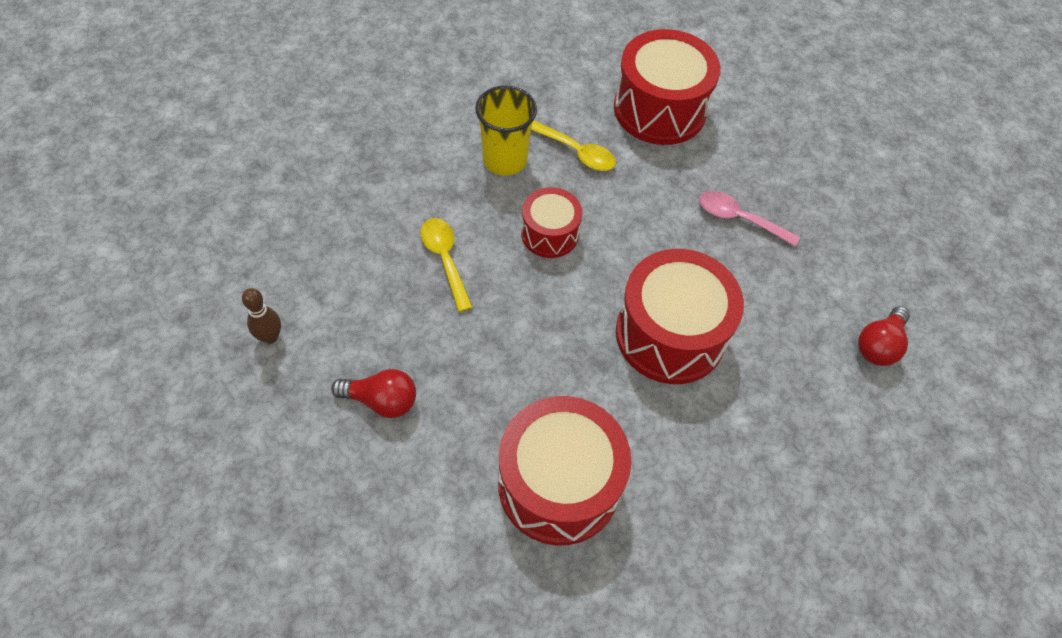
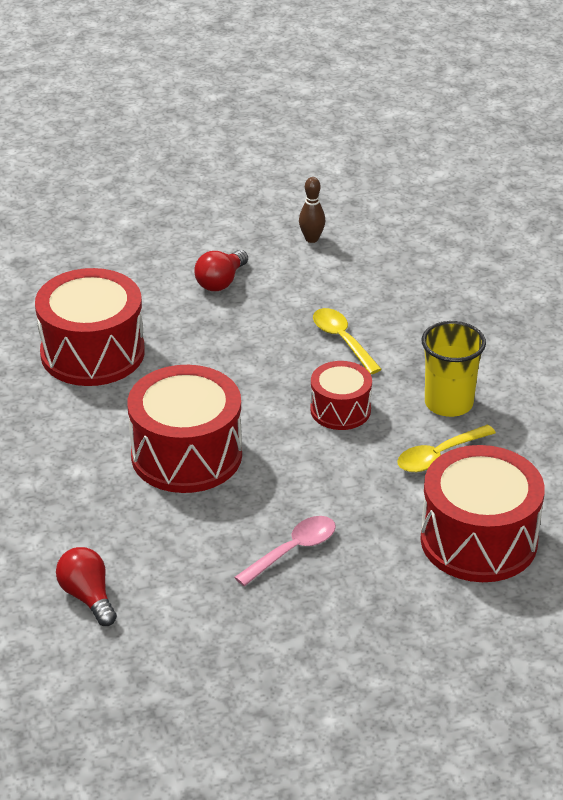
camera: 115 degrees right, 20 degrees down
yellow spoon [420,218,473,312] -> yellow spoon turned 120 degrees counterclockwise [313,308,382,374]

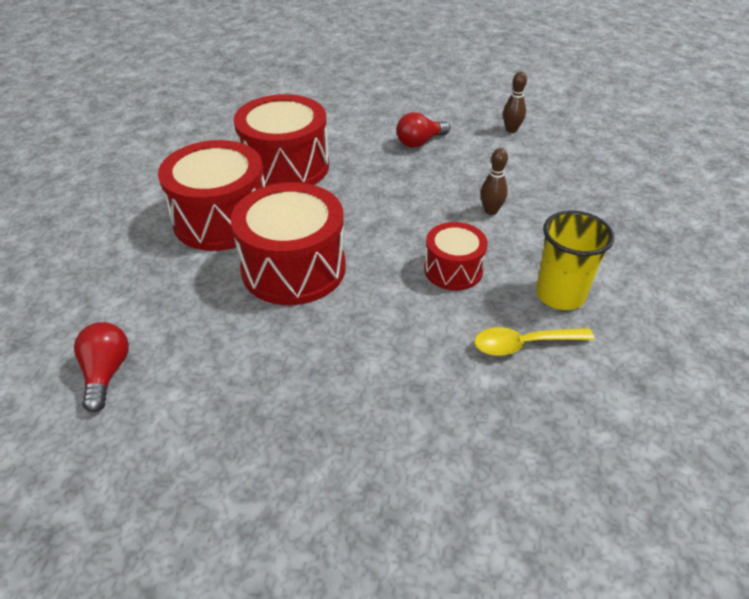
camera: 25 degrees right, 5 degrees up
pink spoon [234,516,336,586] -> none
yellow spoon [313,308,382,374] -> brown bowling pin [481,148,508,215]
red drum [420,445,545,582] -> red drum moved to [158,140,265,251]

